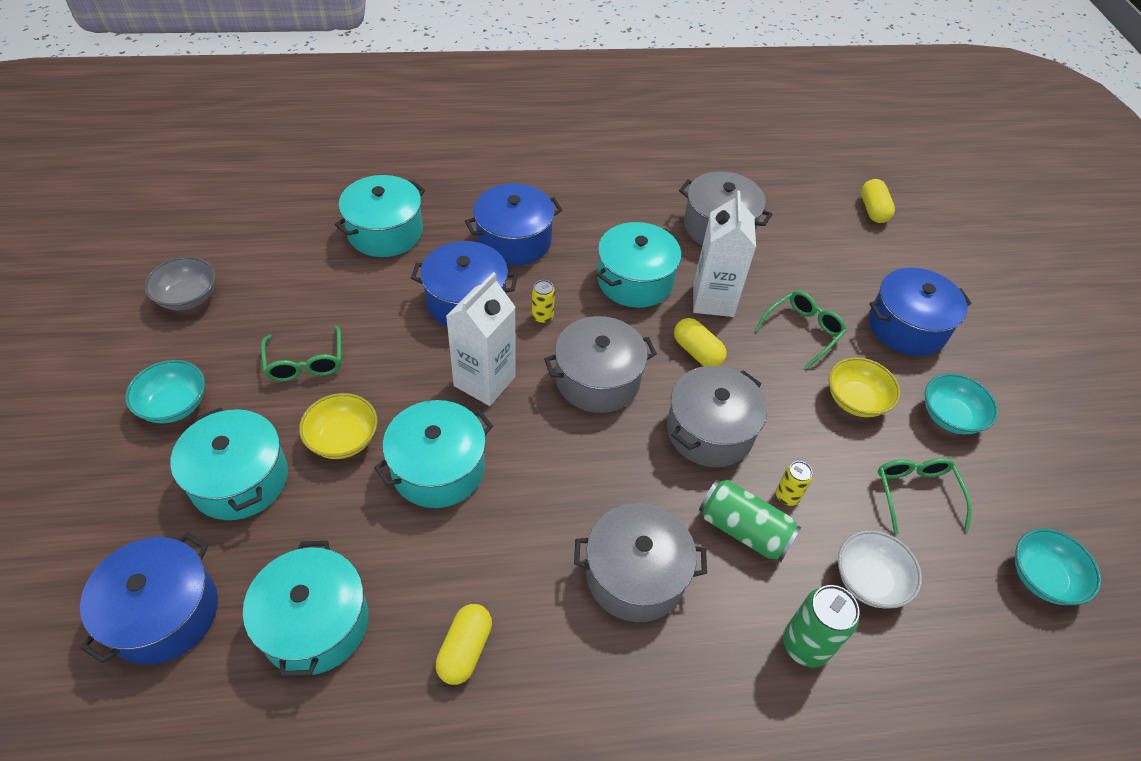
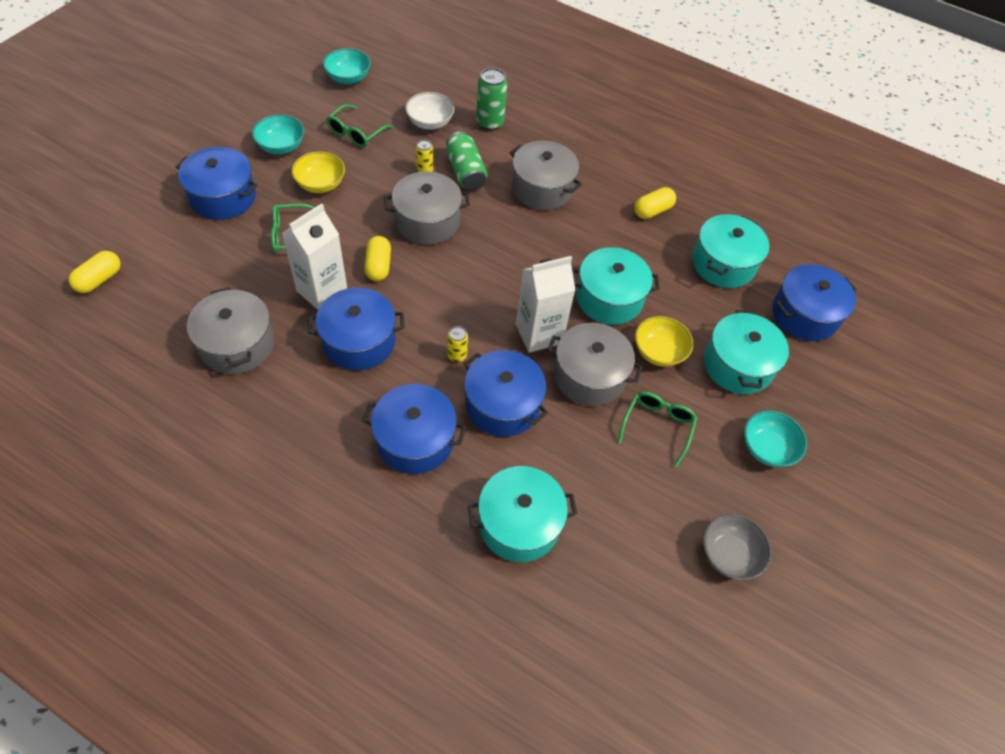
camera: 145 degrees left, 5 degrees up
grey pot [544,316,657,413] -> grey pot moved to [547,323,643,406]
turquoise pot [597,222,681,308] -> blue pot [308,288,404,371]

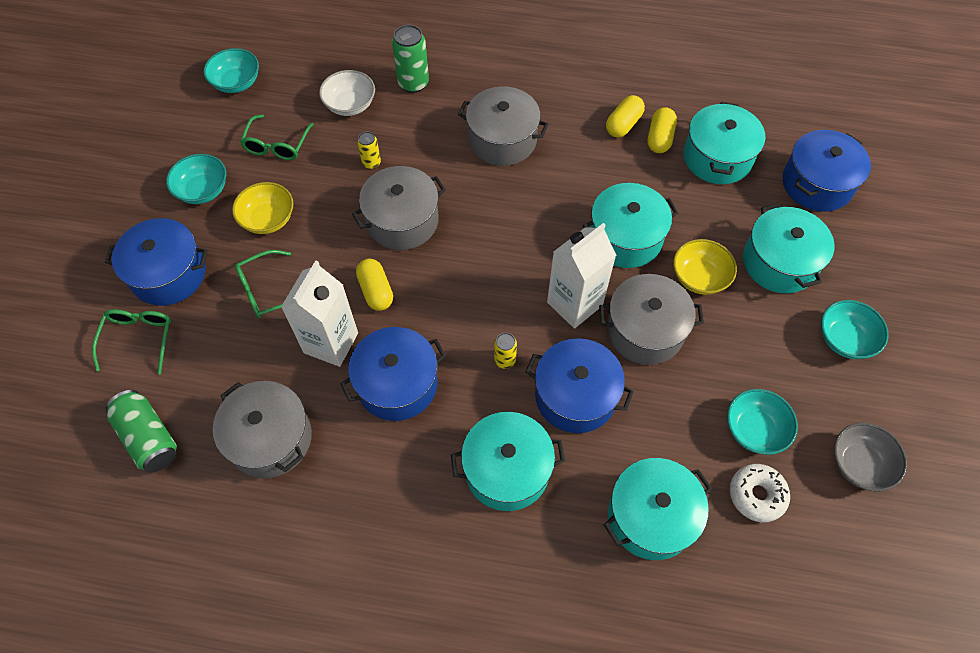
camera: 15 degrees left, 5 degrees up
yellow capsule [68,251,121,293] -> yellow capsule moved to [647,107,677,153]
blue pot [362,384,466,474] -> turquoise pot [451,412,565,511]
green can [446,132,488,191] -> green can moved to [106,390,177,473]
green glasses [618,392,697,467] -> green glasses moved to [92,309,171,374]
none -> turquoise bowl [727,389,798,455]
none -> white donut [730,464,790,522]

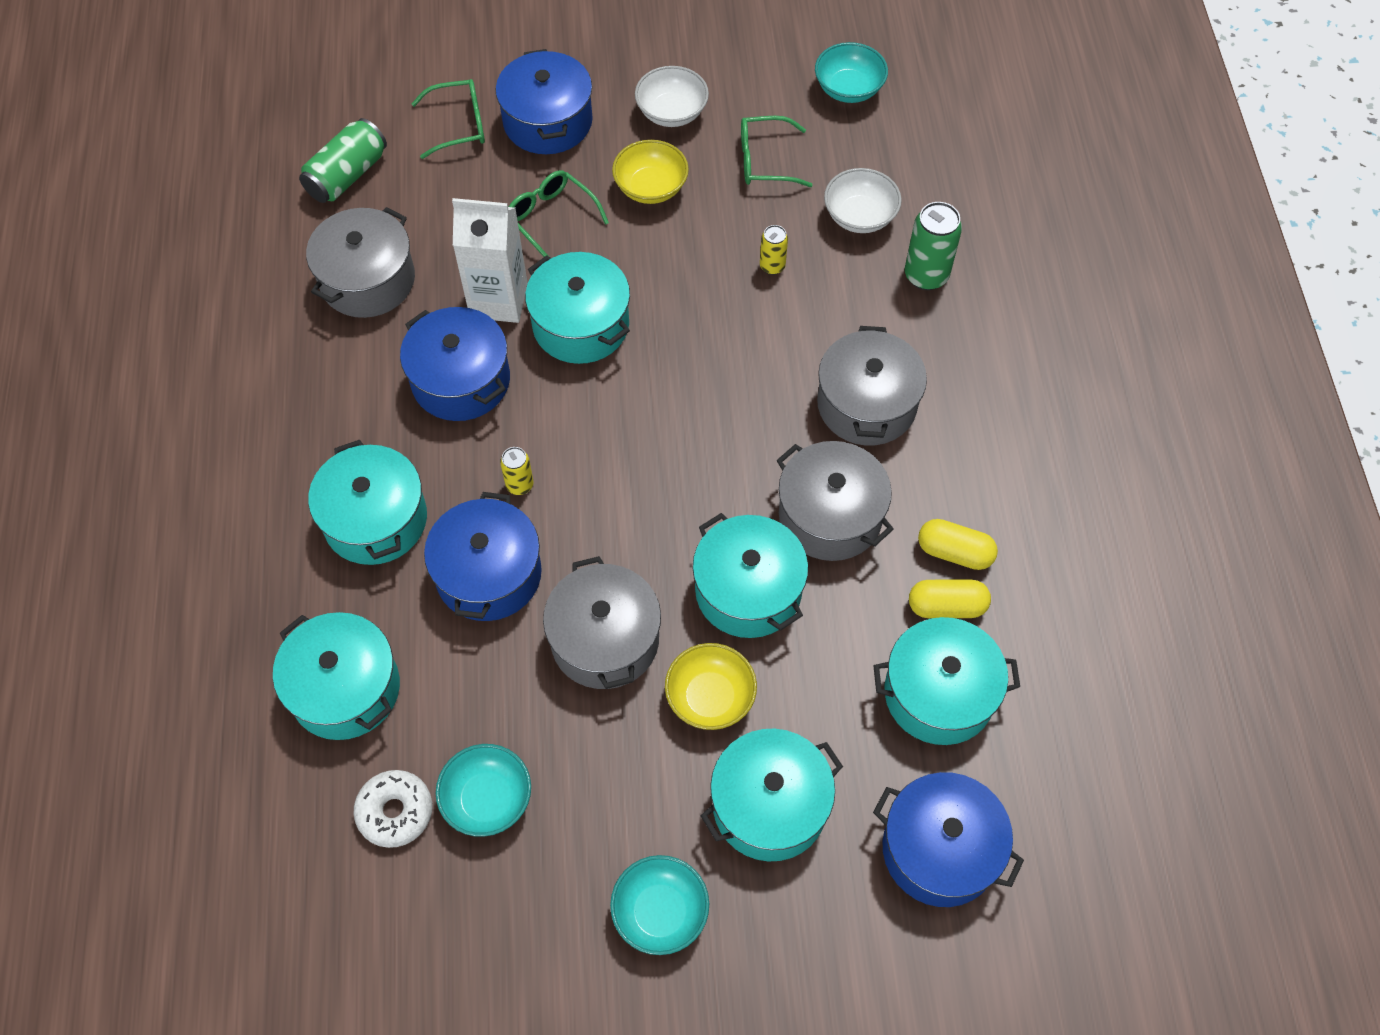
camera: 75 degrees right, 0 degrees up
turquoise bowl [166,154,226,204] -> white bowl [635,66,709,127]
grey pot [352,166,446,250] -> grey pot moved to [776,441,894,561]
yellow capsule [356,259,393,311] -> turquoise pot [525,252,630,364]
white carton [547,223,617,328] -> none
grey bowl [834,423,907,491] -> none

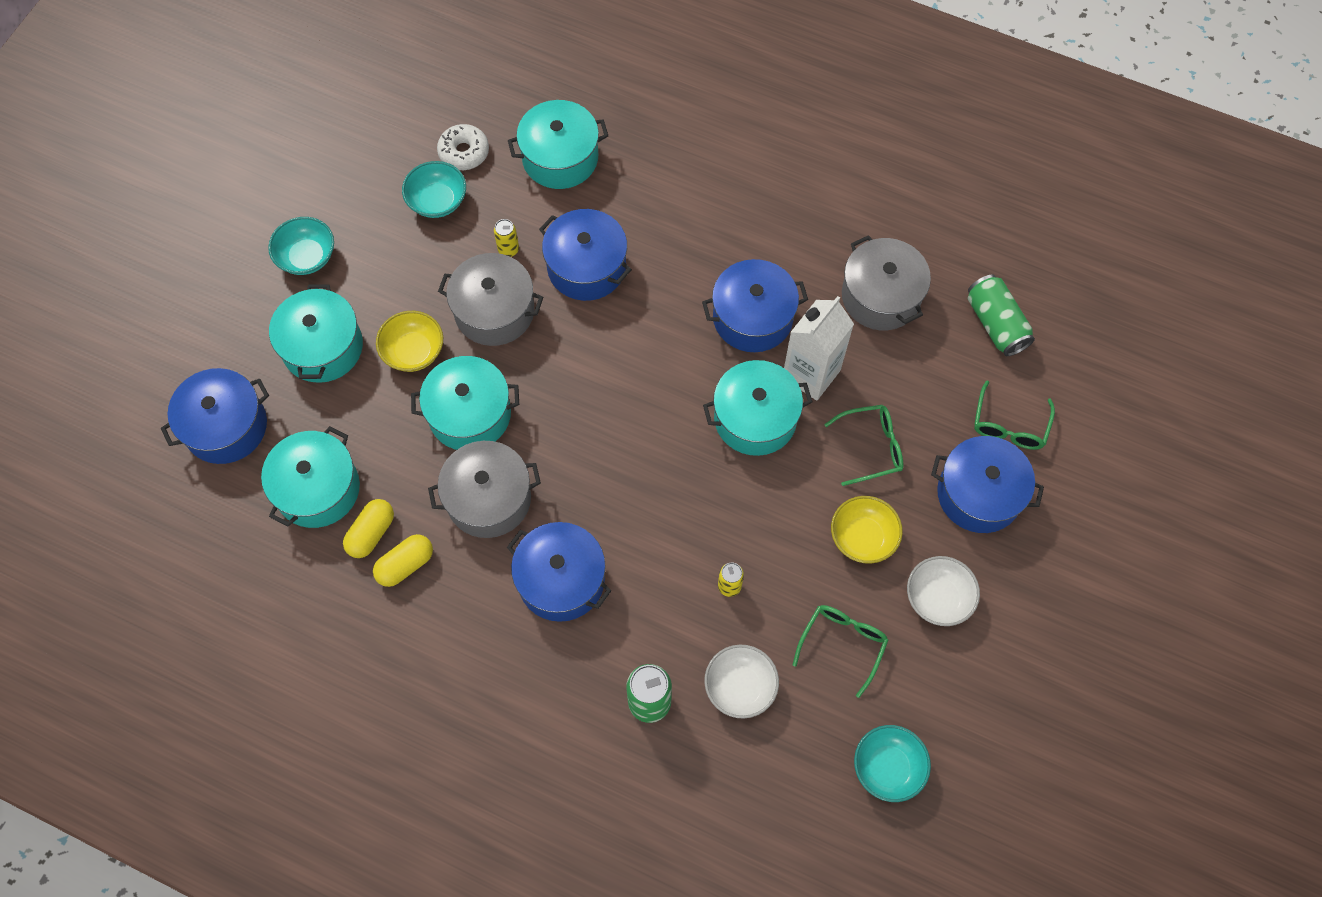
camera: 120 degrees right, 5 degrees up
turquoise pot [308,440,427,565] -> none
yellow can [500,447,534,495] -> yellow can moved to [494,219,519,257]
grey pot [817,326,927,446] -> blue pot [507,522,611,622]

